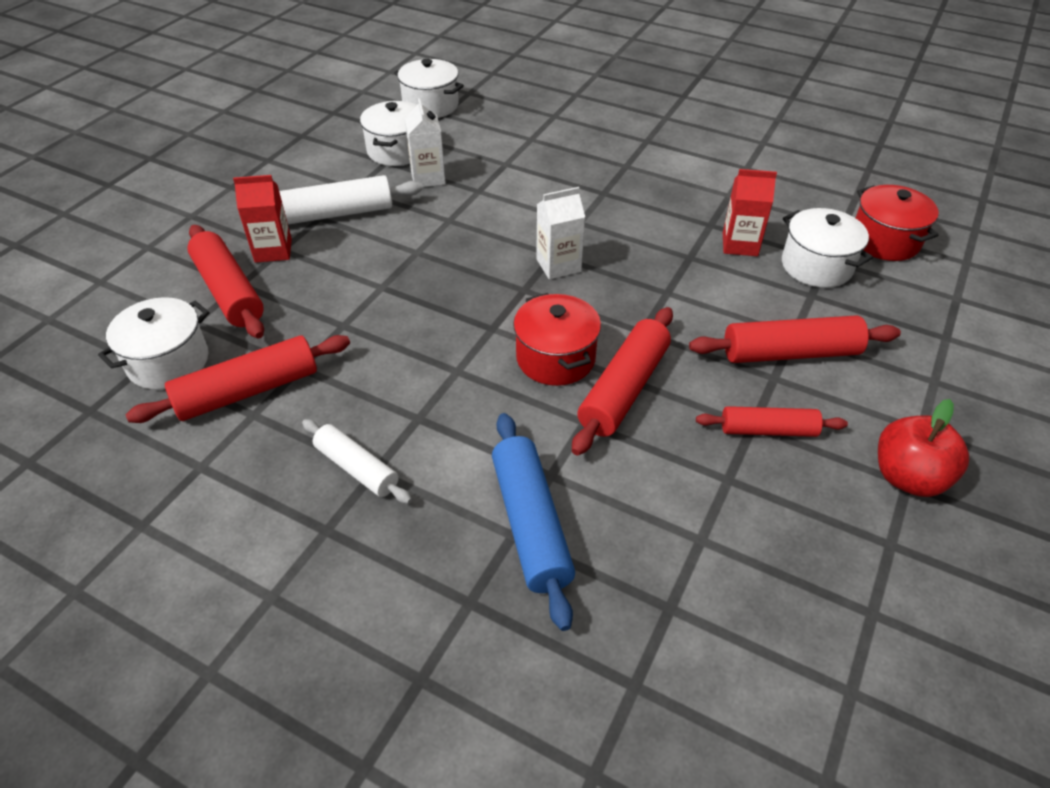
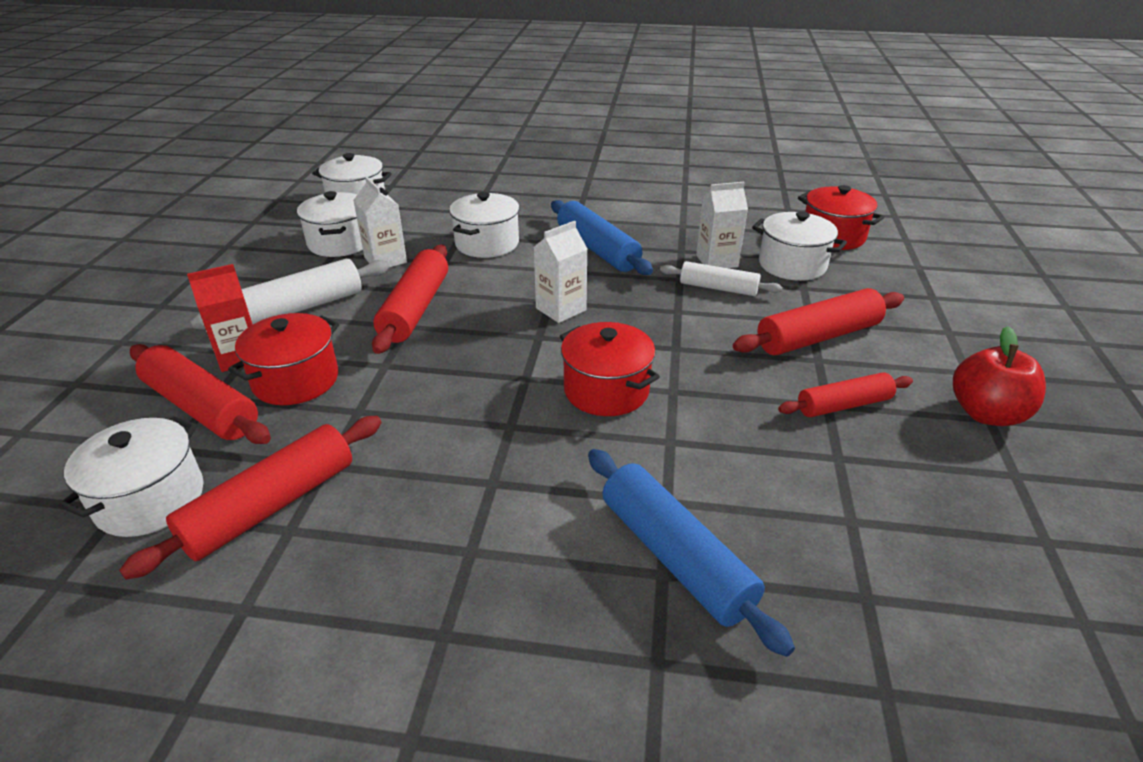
camera: 20 degrees left, 10 degrees down
white rolling pin [302,419,412,504] -> white rolling pin moved to [660,261,782,296]
red rolling pin [572,307,673,455] -> red rolling pin moved to [372,245,448,354]
red carton [723,169,777,256] -> white carton [696,182,748,268]
none -> red pot [228,313,339,405]
none -> white pot [449,192,519,258]
none -> blue rolling pin [551,200,653,275]

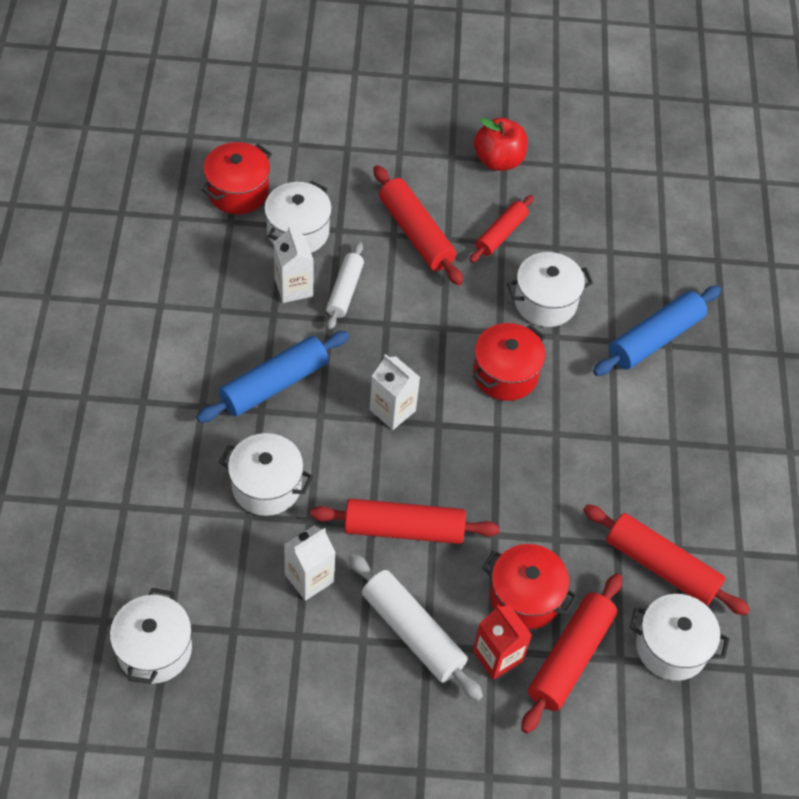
camera: 100 degrees left, 20 degrees up
white pot [297,191,363,257] -> white pot moved to [507,252,593,327]
red rolling pin [778,372,913,417] -> red rolling pin turned 60 degrees clockwise [470,195,534,263]

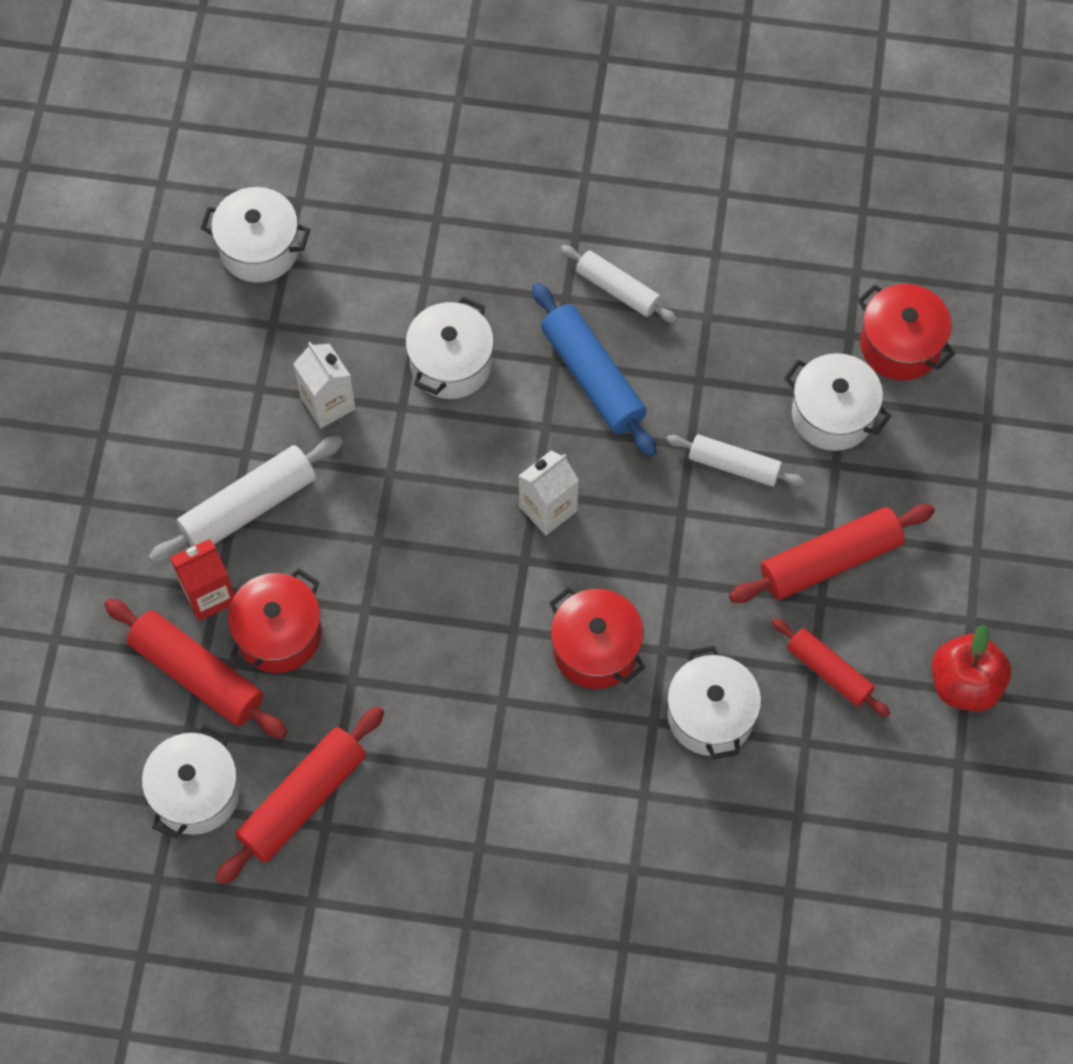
camera: 100 degrees right, 10 degrees up
white carton [274,226,314,303] -> none
red rolling pin [310,499,500,544] -> none
blue rolling pin [593,286,721,376] -> none
none -> white rolling pin [560,245,677,323]

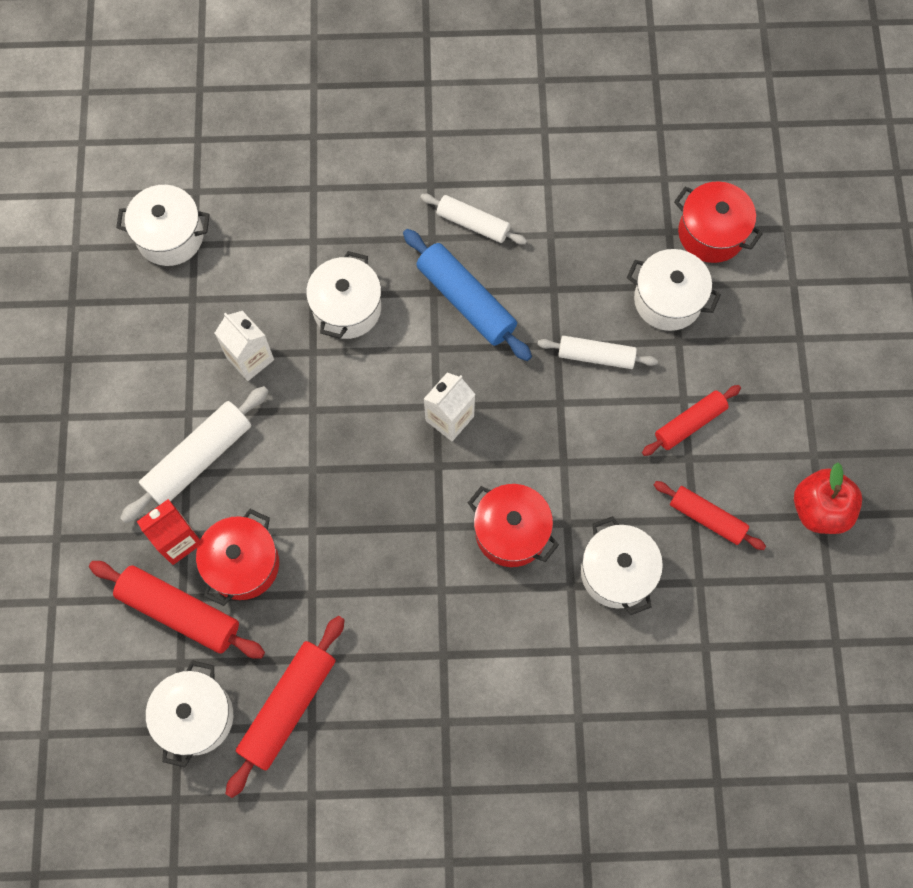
camera: 10 degrees left, 5 degrees up
red rolling pin [729,504,935,603] -> red rolling pin [642,385,741,456], size x0.64

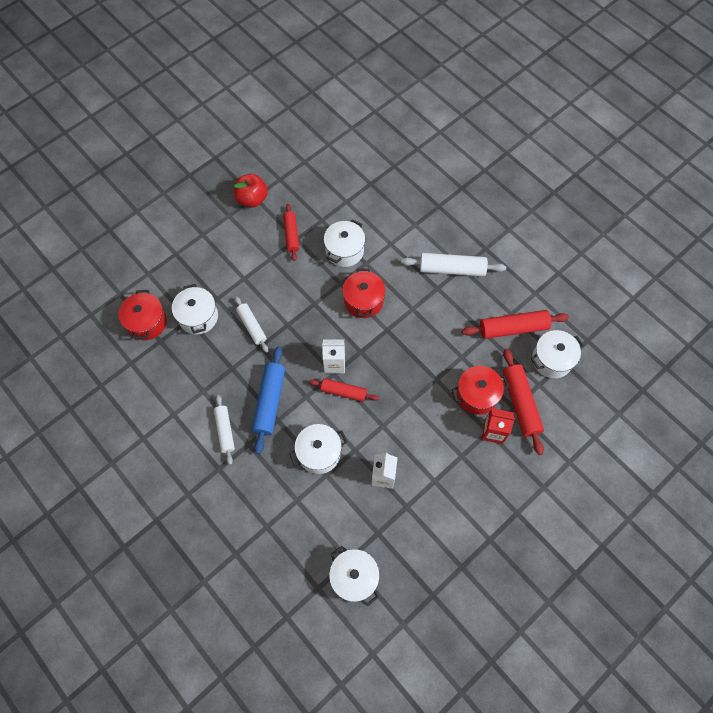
camera: 130 degrees left, 5 degrees down
white rolling pin [120,386,269,523] -> white rolling pin moved to [401,253,506,277]
red rolling pin [642,385,741,456] -> red rolling pin moved to [309,378,379,402]

